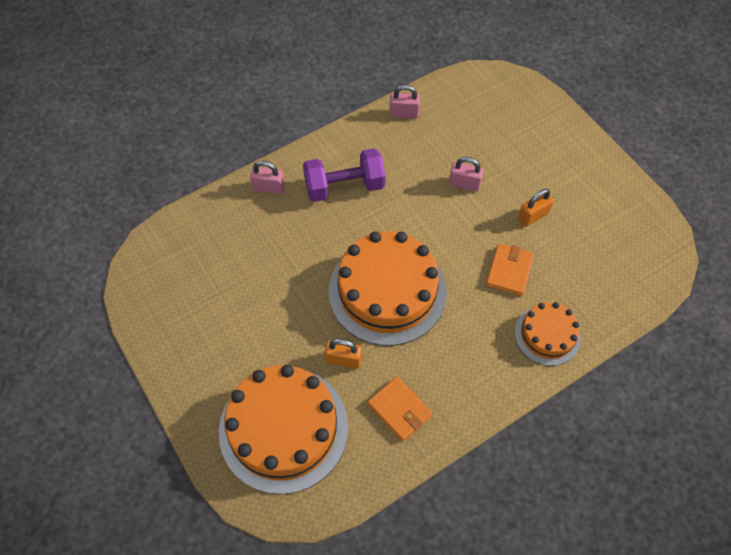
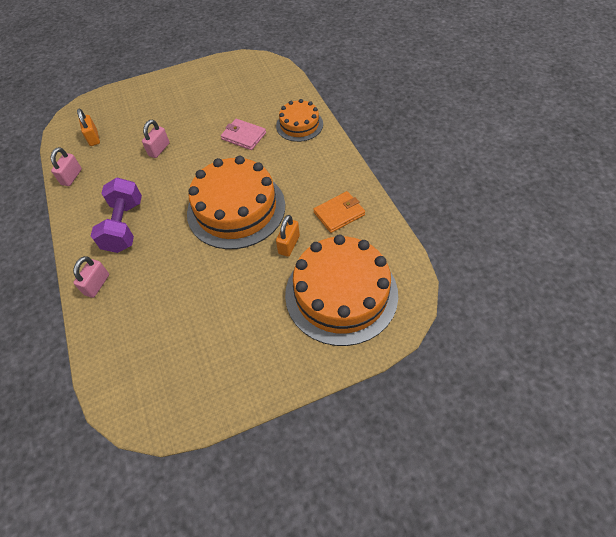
camera: 75 degrees left, 5 degrees down
orange wallet [486,244,534,296] -> pink wallet [221,119,266,150]
orange padlock [518,189,554,227] -> orange padlock moved to [77,109,100,146]

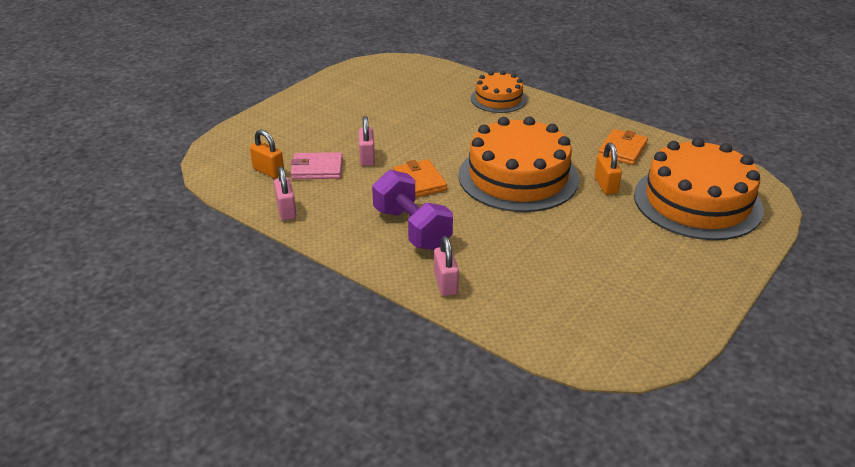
camera: 35 degrees left, 20 degrees down
pink wallet [221,119,266,150] -> pink wallet moved to [290,152,343,179]
none -> orange wallet [394,159,447,197]

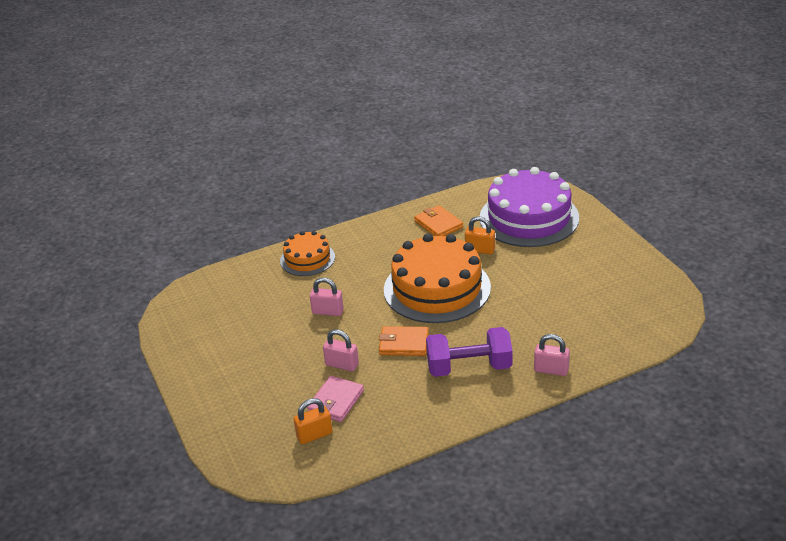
camera: 60 degrees left, 0 degrees up
pink padlock [274,166,297,220] -> pink padlock moved to [310,277,344,316]
orange cake [634,138,764,240] -> purple cake [480,167,579,247]

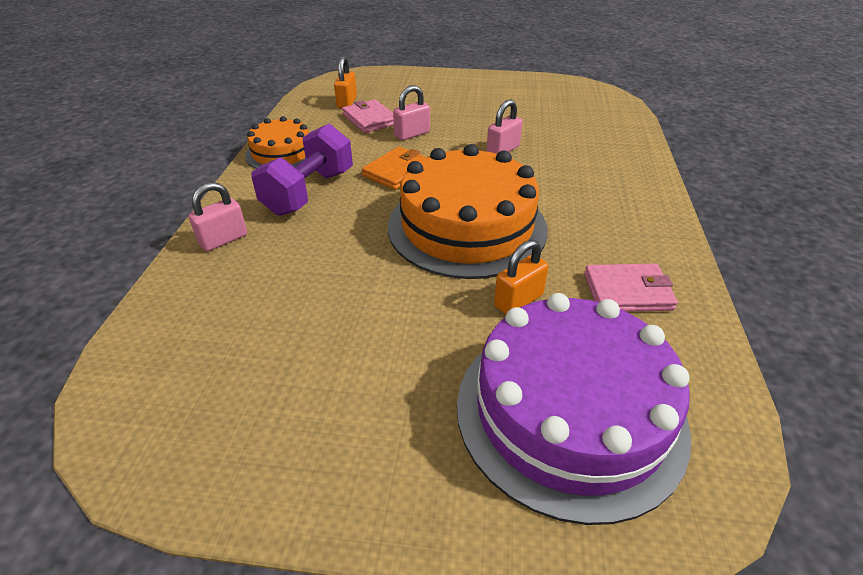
camera: 120 degrees right, 5 degrees up
orange cake [280,231,335,276] -> orange cake moved to [245,116,309,169]
orange wallet [414,205,463,236] -> pink wallet [584,264,678,312]

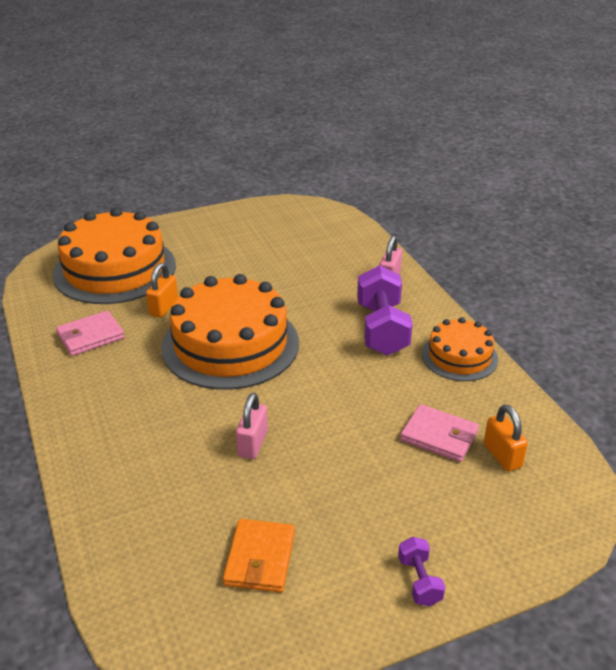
camera: 150 degrees right, 5 degrees down
orange wallet [362,147,426,190] -> orange wallet moved to [223,519,295,593]
pink padlock [393,85,430,140] -> none
purple cake [457,293,691,525] -> orange cake [52,208,176,304]
none -> purple dumbbell [398,537,445,606]

